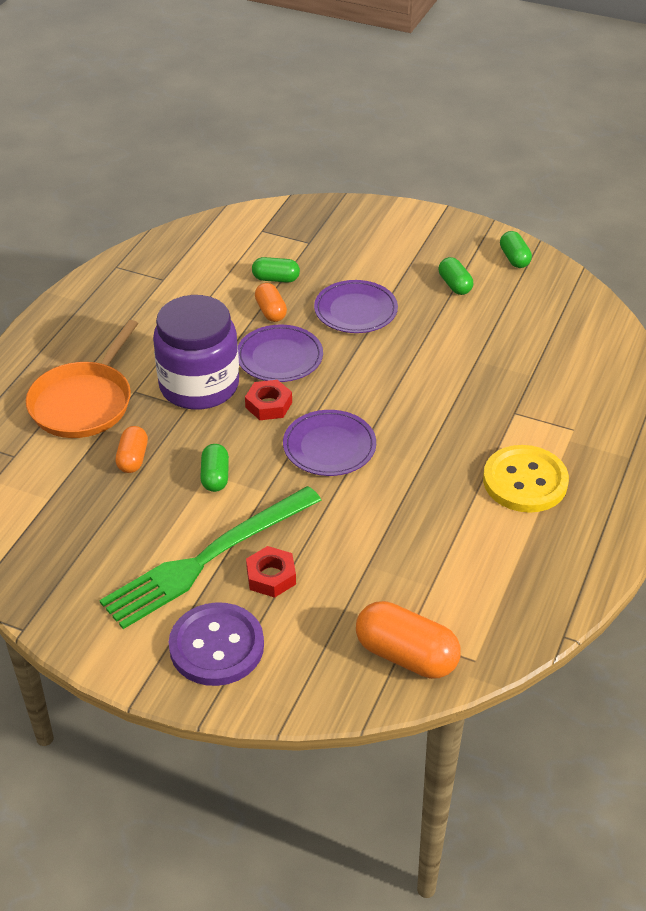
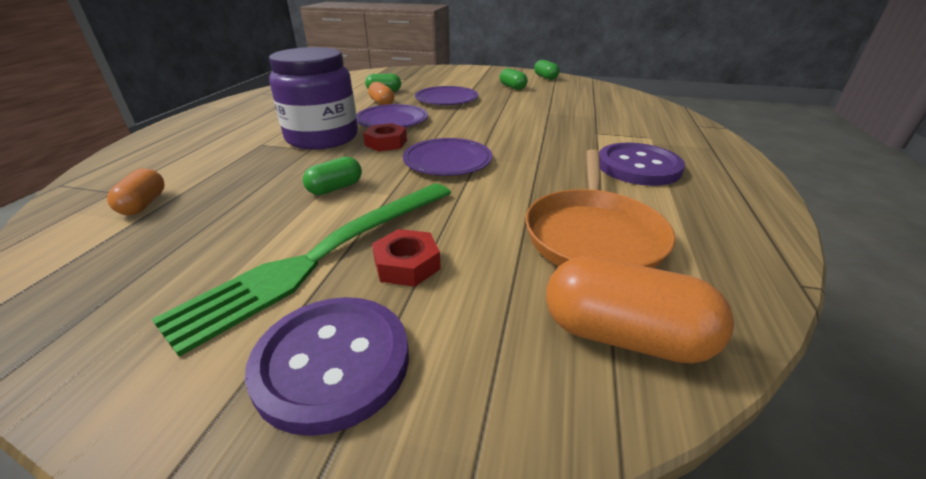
camera: 10 degrees left, 10 degrees down
orange pan [26,320,138,438] -> orange pan moved to [526,149,676,269]
orange capsule [115,426,148,473] -> orange capsule moved to [107,168,165,215]
green capsule [200,444,229,492] -> green capsule turned 60 degrees clockwise [303,156,362,195]
yellow button [483,445,569,513] -> purple button [599,143,685,186]

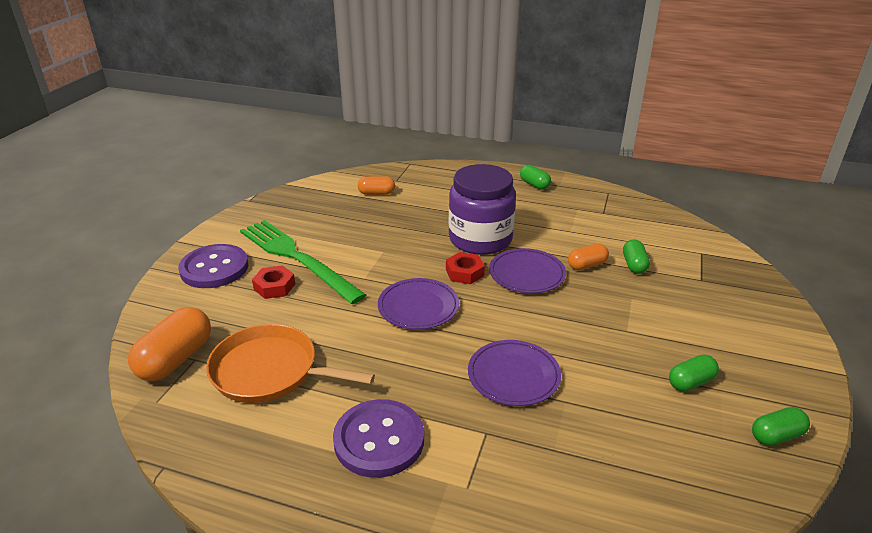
camera: 95 degrees right, 0 degrees up
green capsule [303,156,362,195] -> green capsule moved to [520,165,551,190]
purple plate [415,86,478,105] -> purple plate moved to [468,340,561,406]

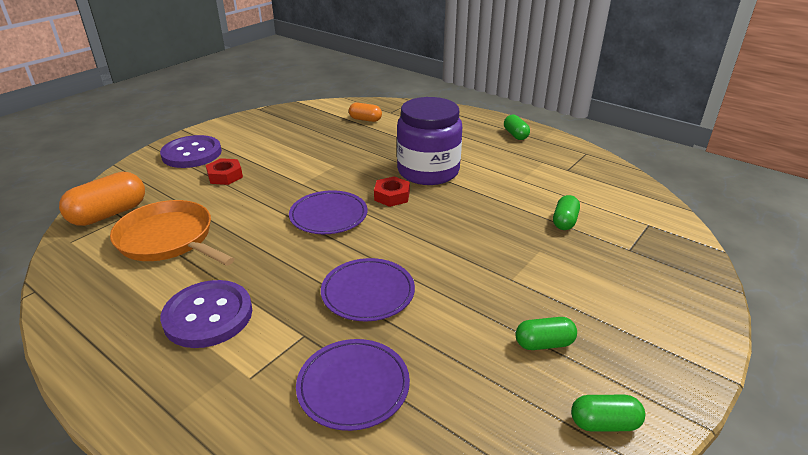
camera: 20 degrees right, 0 degrees up
green fork [240,220,366,304] -> none
purple plate [489,248,566,293] -> purple plate moved to [296,339,410,431]
orange capsule [568,243,609,270] -> none

